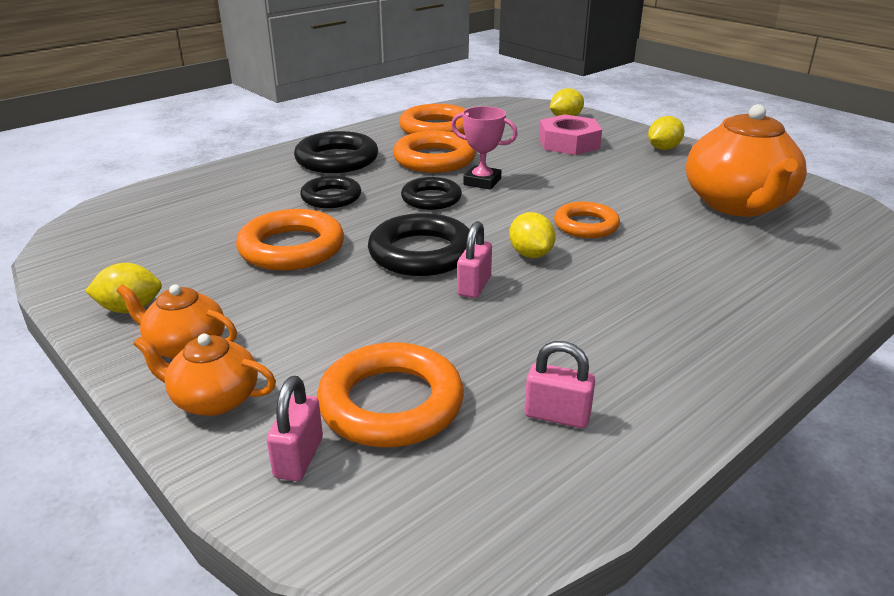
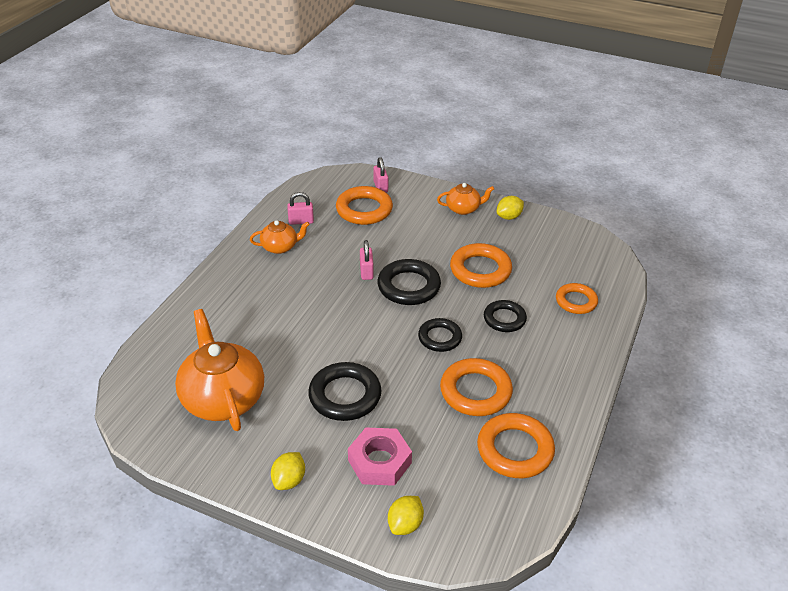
camera: 155 degrees right, 10 degrees up
orange teapot [133,334,276,416] -> orange teapot moved to [250,220,310,254]
black ring [294,131,378,173] -> black ring moved to [308,362,382,421]
pink trophy [451,106,518,190] -> none
yellow lemon [509,212,555,258] -> none
orange ring [554,202,620,238] -> orange ring moved to [556,283,598,314]

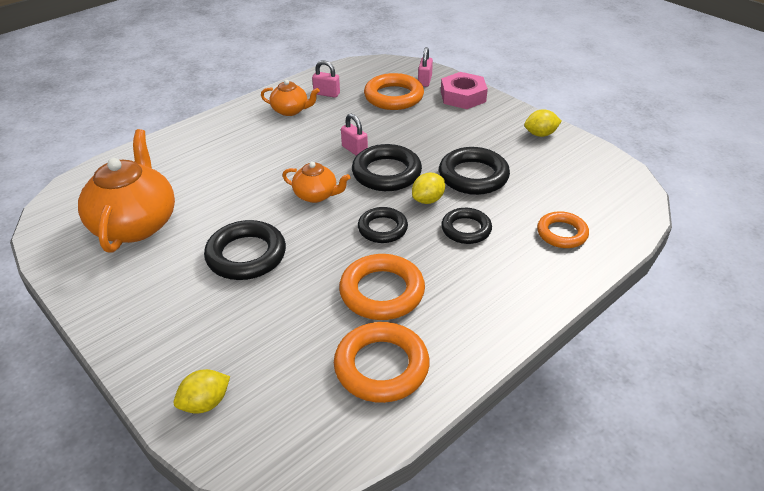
camera: 25 degrees right, 0 degrees up
yellow lemon [271,452,305,490] -> yellow lemon moved to [412,173,445,204]
pink nut [348,427,412,486] -> pink nut moved to [441,72,488,109]
pink padlock [360,240,374,280] -> pink padlock turned 60 degrees counterclockwise [341,114,368,156]
orange teapot [437,183,494,215] -> orange teapot moved to [282,162,351,203]
orange ring [450,243,512,288] -> black ring [439,147,510,195]

